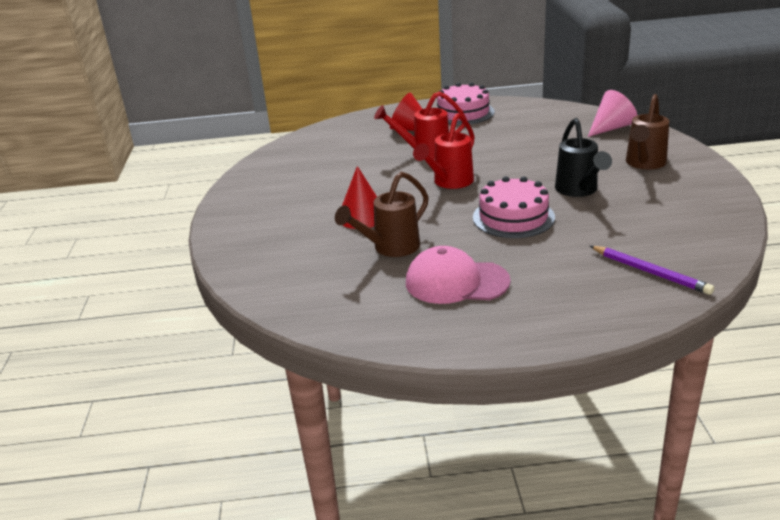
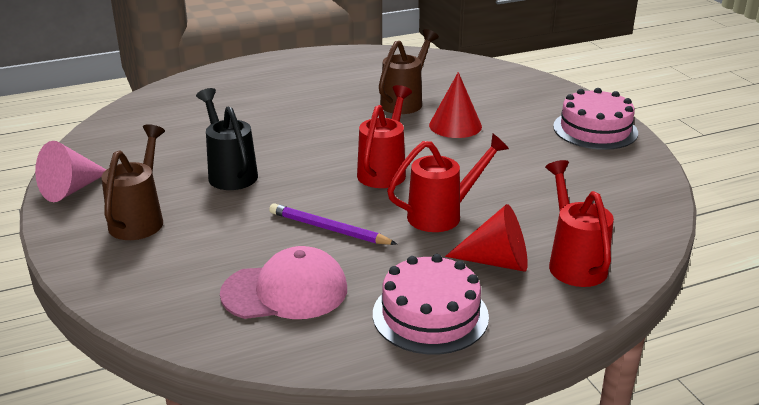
camera: 160 degrees right, 0 degrees up
pink cap [406,246,511,304] -> pink cap moved to [220,246,347,319]
pink cake [473,176,555,238] -> pink cake moved to [553,88,638,150]
pink cone [588,90,637,137] -> pink cone moved to [35,141,106,202]
purple pencil [590,246,714,295] -> purple pencil moved to [269,203,397,245]
none -> red watering can [545,160,614,287]

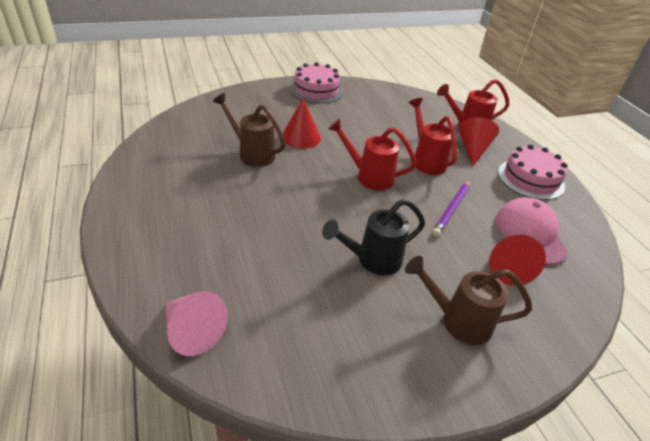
camera: 90 degrees left, 10 degrees up
pink cone [35,141,106,202] -> pink cone moved to [165,291,228,356]
none -> red cone [489,235,546,286]

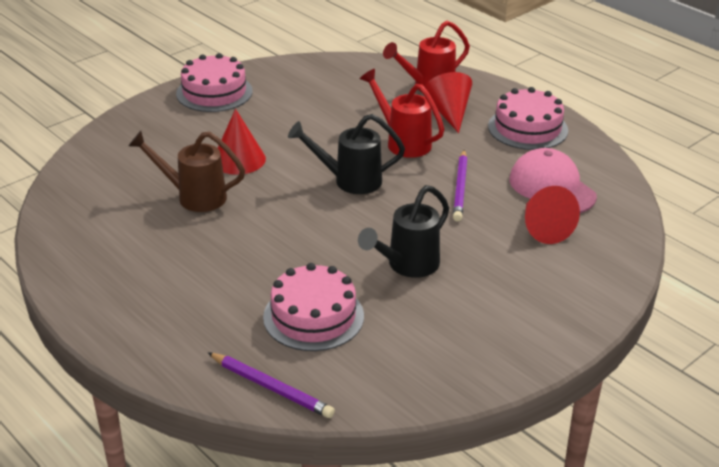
camera: 20 degrees left, 5 degrees down
pink cone [165,291,228,356] -> purple pencil [208,352,335,418]
red watering can [328,119,417,190] -> black watering can [288,114,405,194]
brown watering can [405,256,532,345] -> none
none -> pink cake [263,263,364,351]

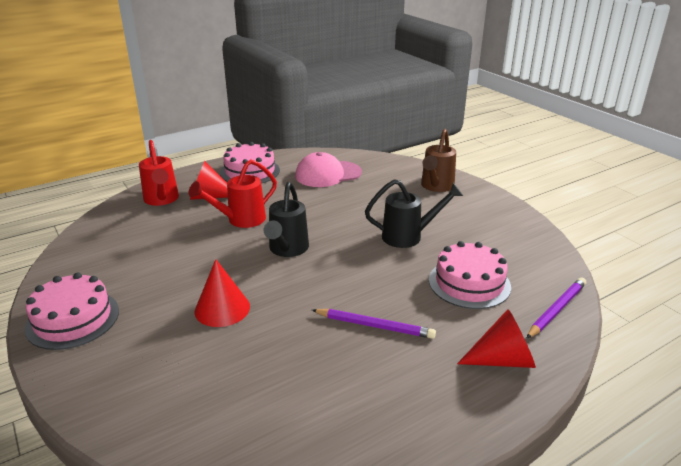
camera: 80 degrees left, 5 degrees down
brown watering can [128,131,245,212] -> brown watering can moved to [421,129,456,192]
black watering can [358,185,449,278] -> black watering can turned 60 degrees counterclockwise [365,179,463,248]
purple pencil [453,150,468,222] -> purple pencil moved to [312,309,436,339]
red cone [525,186,580,244] -> red cone moved to [457,309,536,368]

